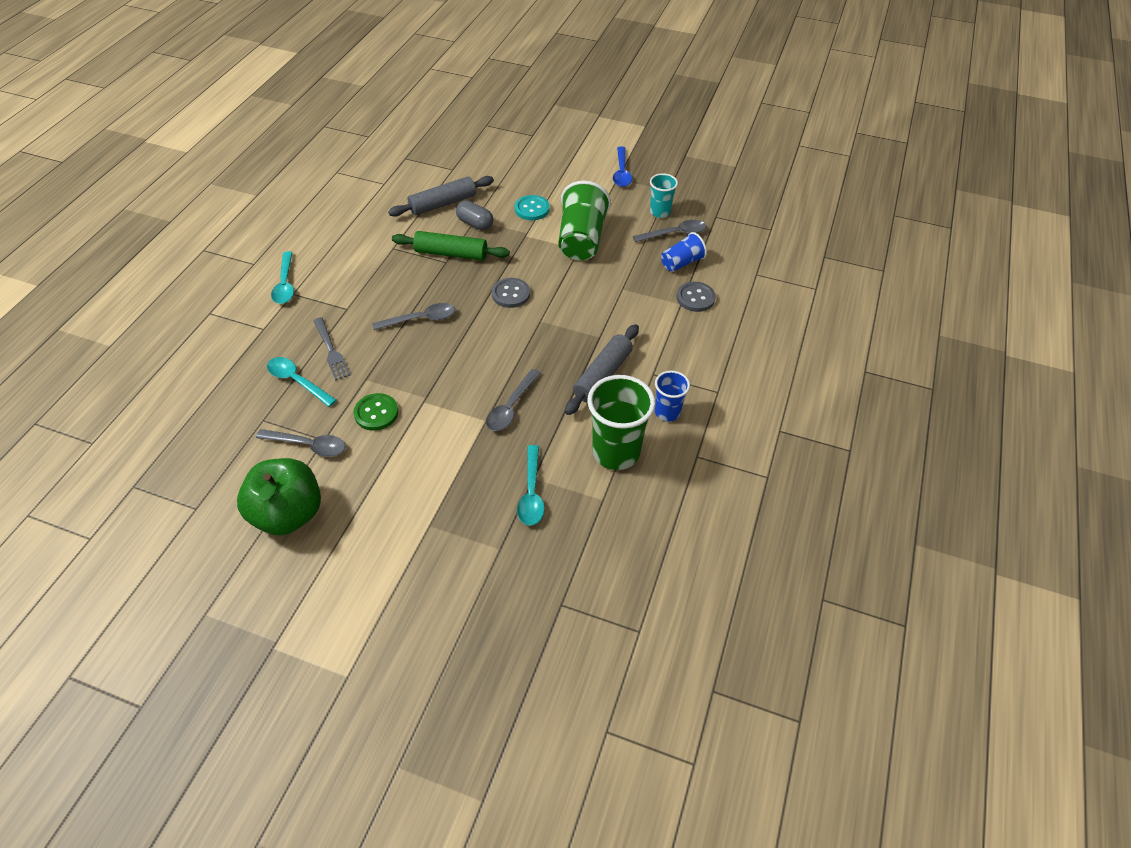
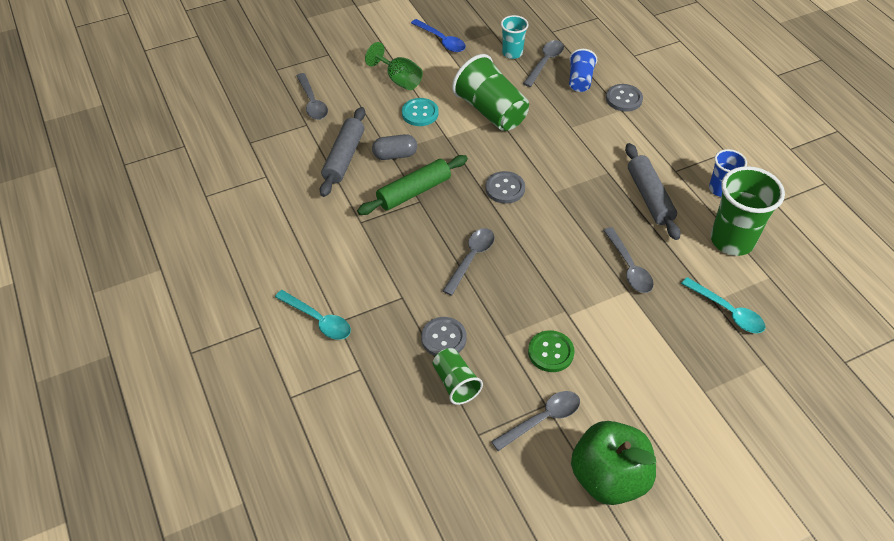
camera: 45 degrees left, 0 degrees up
turquoise spoon [267,357,336,407] -> green cup [433,348,483,405]
grey fork [313,317,351,381] -> grey button [421,317,467,356]
none -> grey spoon [296,73,328,120]
none -> green goblet [365,42,423,90]

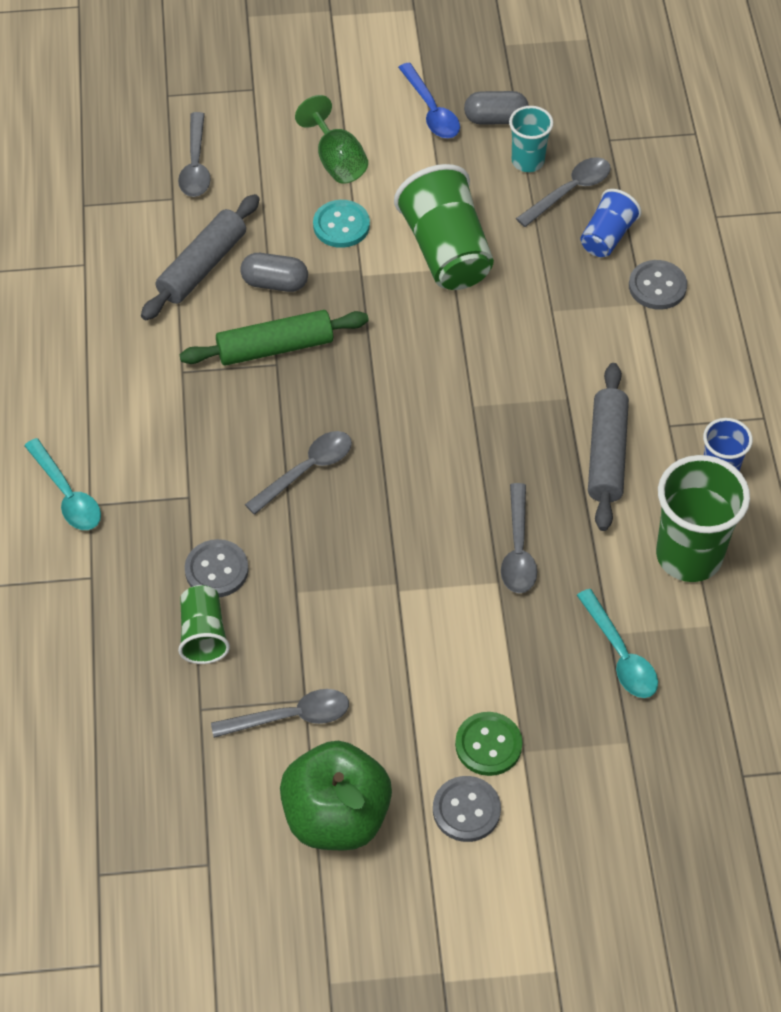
camera: 20 degrees right, 5 degrees up
grey button [485,171,525,204] -> grey button moved to [433,776,501,842]
green button [528,330,575,372] -> green button moved to [455,712,523,776]
none -> grey capsule [464,91,529,125]

